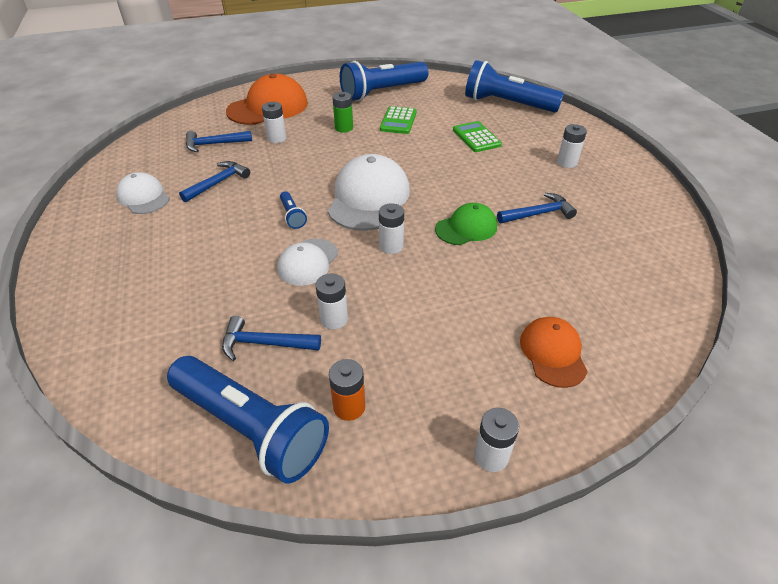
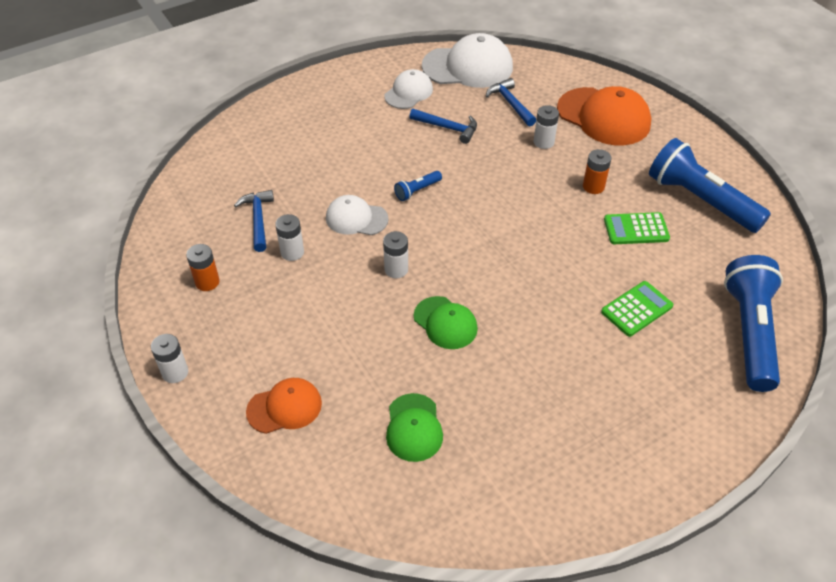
camera: 75 degrees right, 5 degrees up
blue flashlight [167,356,329,483] -> none
white cap [328,154,410,231] -> white cap moved to [422,33,513,88]
green battery [332,92,353,132] -> orange battery [583,149,611,194]
blue hammer [497,193,577,223] -> none
white battery [557,124,587,168] -> none
none -> green cap [386,393,443,462]

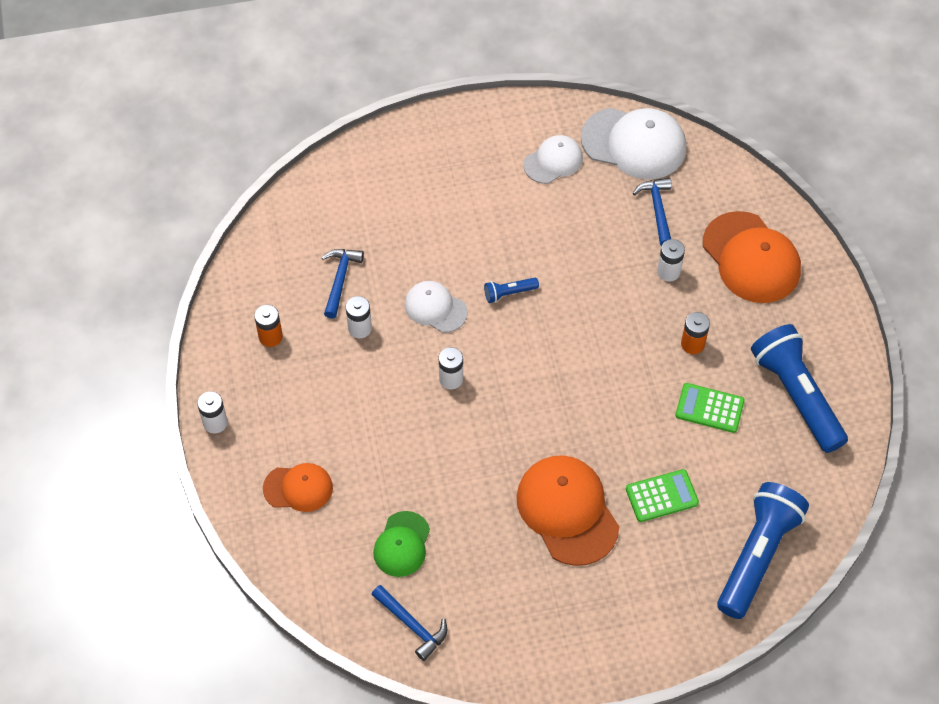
camera: 20 degrees right, 10 degrees up
blue hammer [409,109,477,144] -> blue hammer moved to [371,585,447,661]
green cap [414,296,478,349] -> none
none -> orange cap [516,455,619,566]

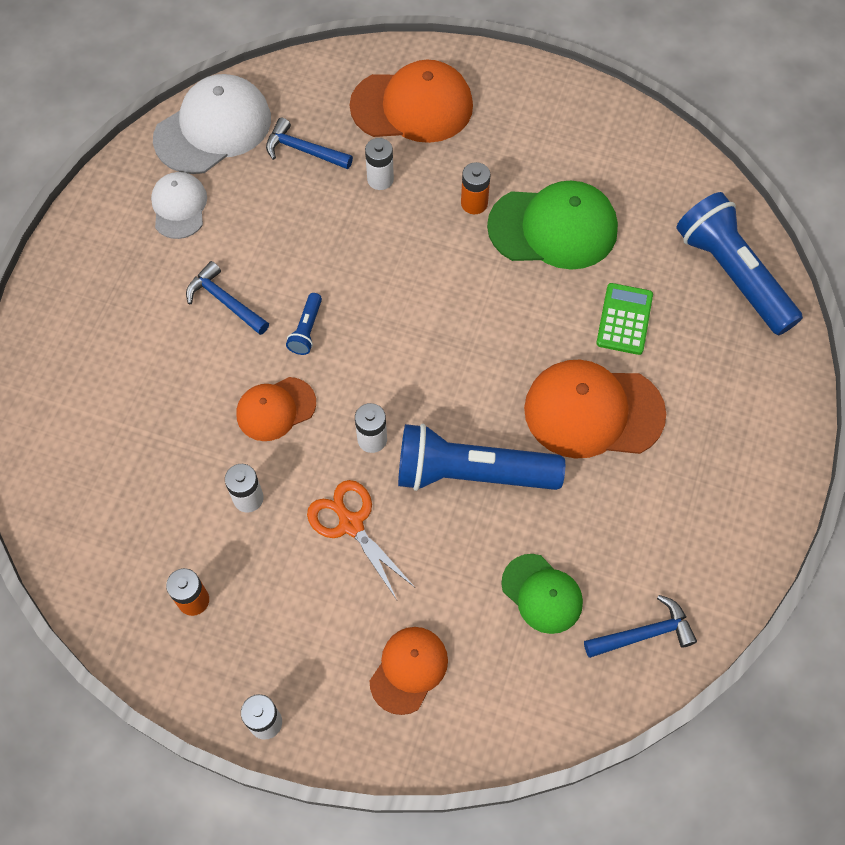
camera: 60 degrees left, 5 degrees up
blue hammer [321,249,364,319] -> blue hammer moved to [186,261,269,335]
white cap [405,281,468,333] -> orange cap [236,377,316,441]
green calculator [675,383,745,433] -> green cap [487,181,618,270]
blue flashlight [751,324,848,453] -> blue flashlight moved to [398,424,565,491]
none -> orange scissors [307,480,414,600]

